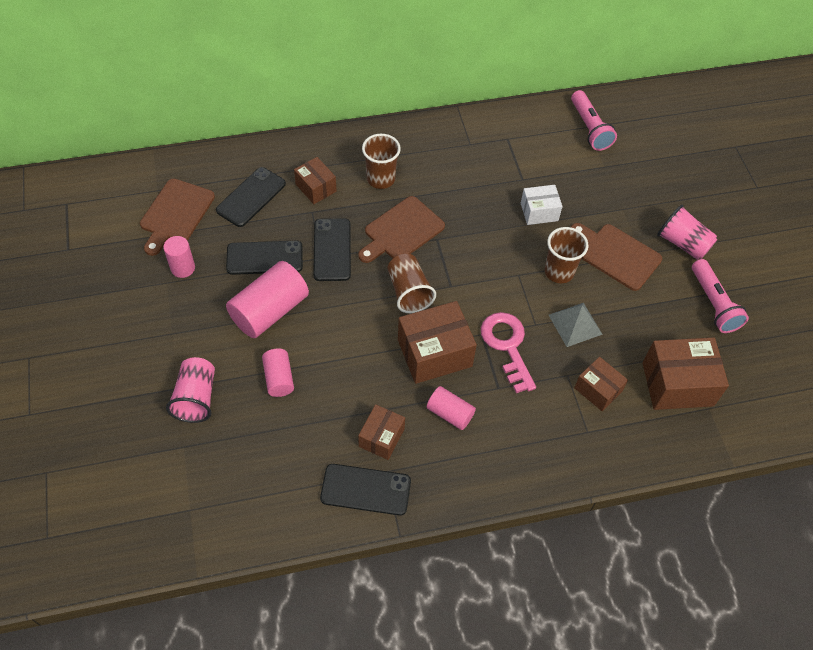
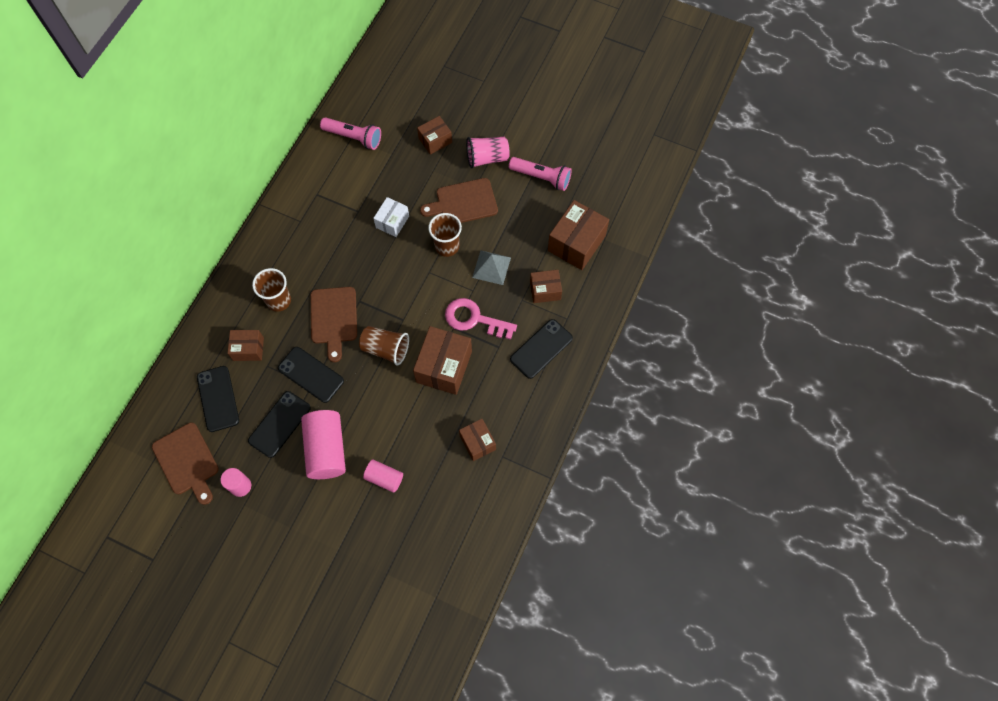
camera: 50 degrees left, 10 degrees up
pink cup [166,357,215,423] -> none
black phone [320,464,411,515] -> black phone moved to [510,319,573,379]
pink cylinder [427,386,476,430] -> none
none -> brown box [417,116,452,155]

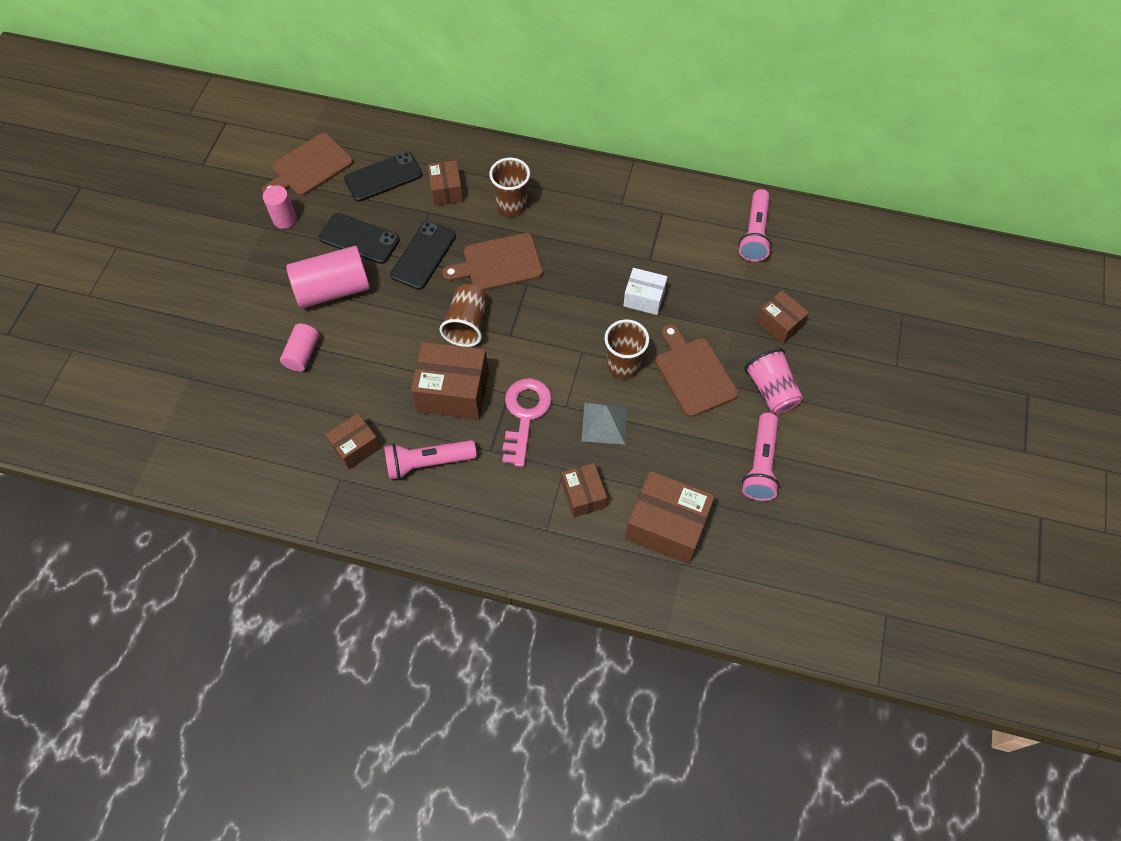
camera: 80 degrees right, 5 degrees down
black phone [510,319,573,379] -> none
none -> pink flashlight [384,440,477,480]

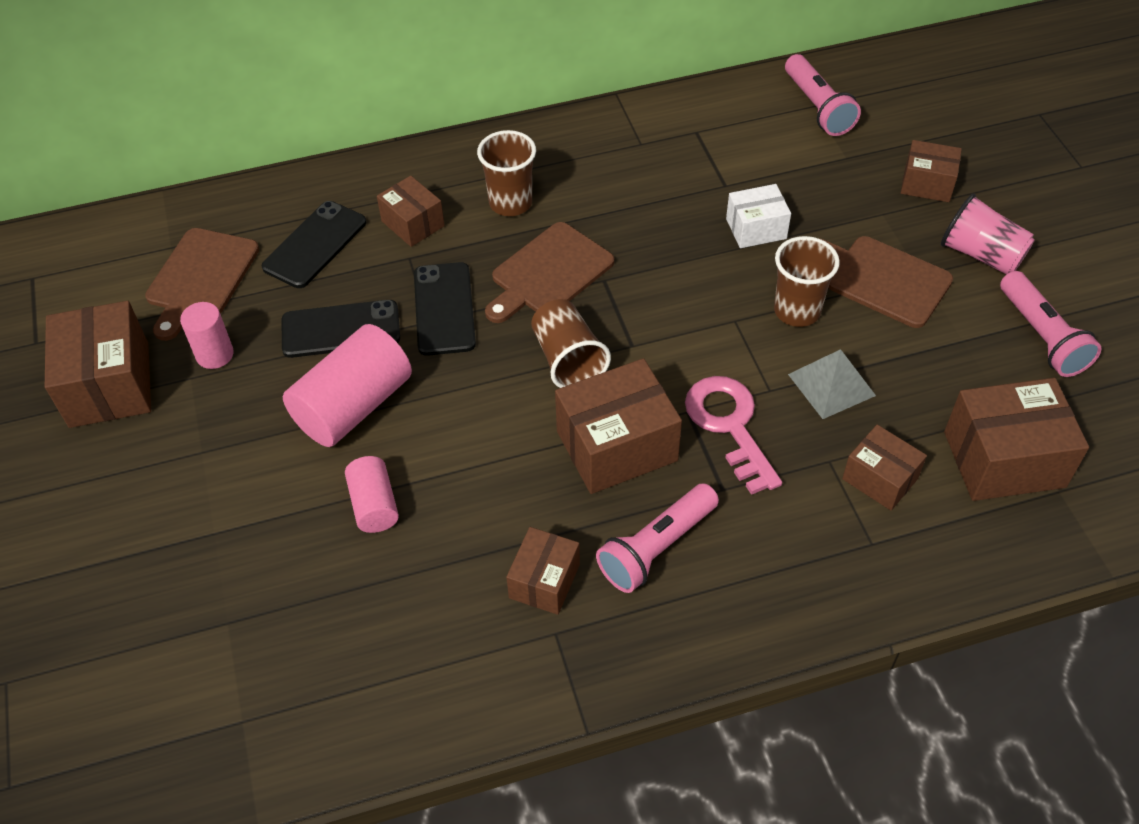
camera: 30 degrees left, 10 degrees down
none -> brown box [45,301,151,428]

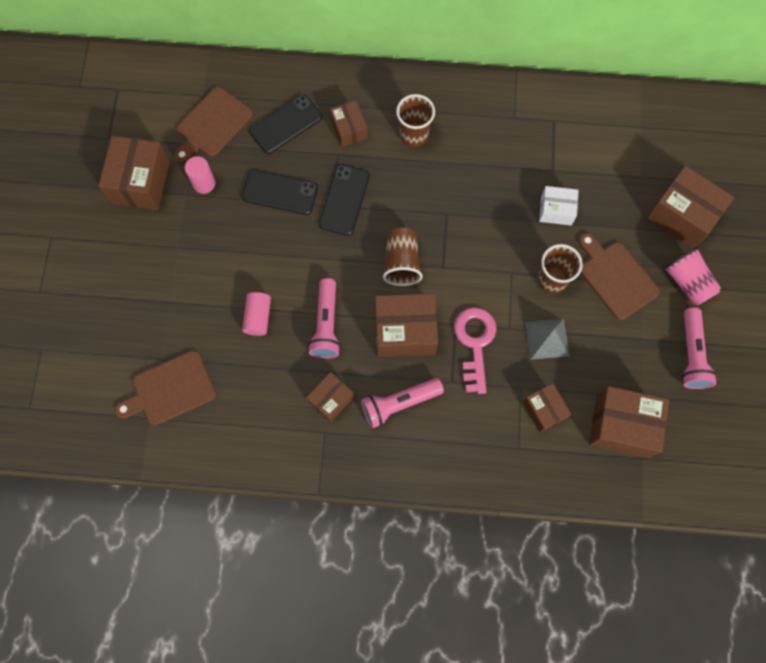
camera: 20 degrees right, 20 degrees up
pink cylinder [283,324,412,447] -> none
brown cutting board [485,222,614,323] -> brown cutting board moved to [115,350,216,425]
pink flashlight [785,54,861,136] -> pink flashlight moved to [308,278,341,359]
brown box [901,140,962,202] -> brown box [646,166,734,249], size x1.70

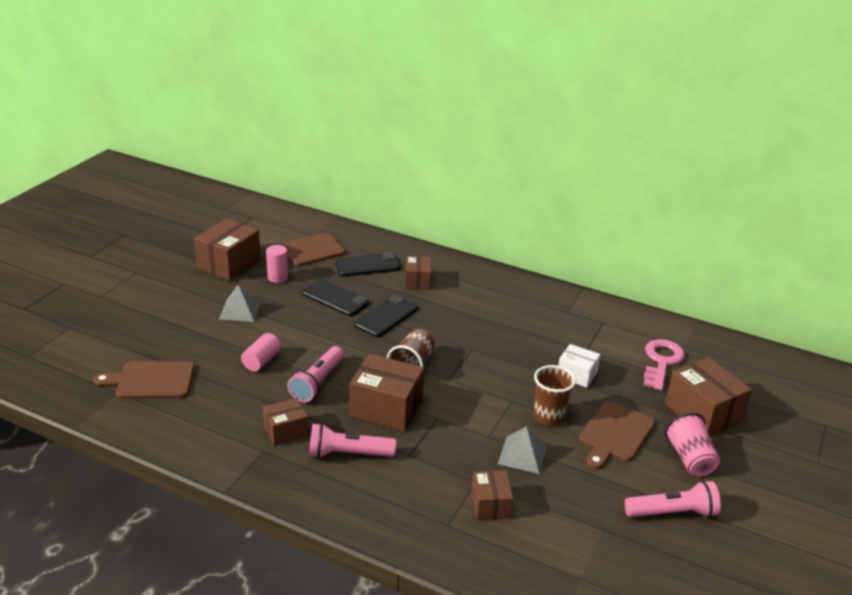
camera: 20 degrees right, 40 degrees down
brown cup [396,94,435,147] -> none
pink key [454,307,497,394] -> pink key moved to [643,339,685,391]
brown cutting board [579,233,660,320] -> brown cutting board turned 135 degrees counterclockwise [579,401,655,469]
brown box [589,386,669,458] -> none
pink flashlight [682,308,717,389] -> pink flashlight turned 120 degrees counterclockwise [624,480,721,518]
none -> grey pyramid [219,284,261,322]

